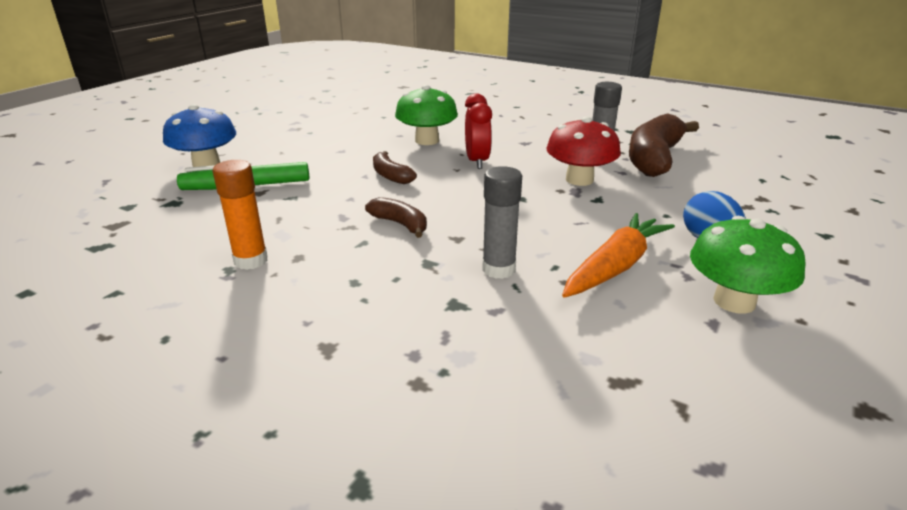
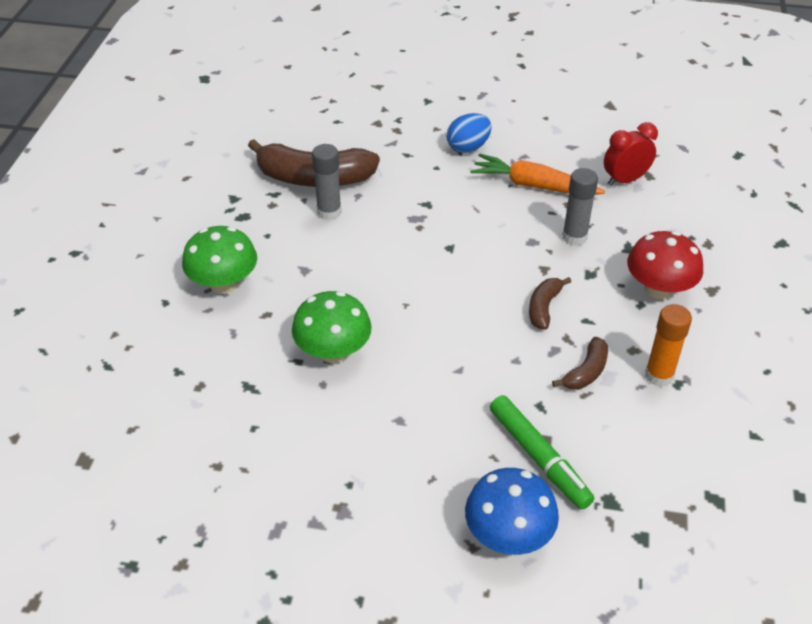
camera: 110 degrees left, 15 degrees up
brown banana [373,151,417,184] -> brown banana moved to [552,337,608,390]
red clock [465,93,492,169] -> red clock moved to [604,122,658,186]
red mushroom [546,116,621,186] -> red mushroom moved to [627,231,703,299]
green mushroom [690,216,806,314] -> green mushroom moved to [182,226,257,294]

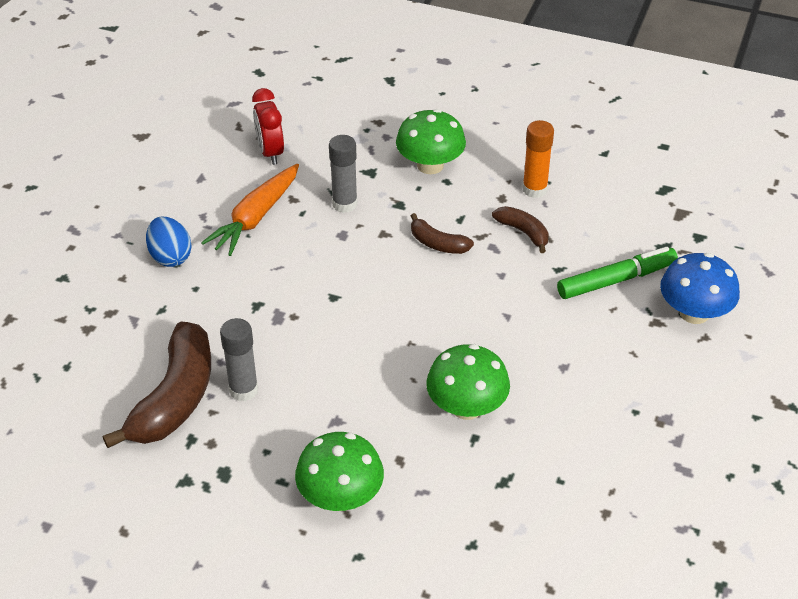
camera: 80 degrees left, 0 degrees up
red mushroom [627,231,703,299] -> green mushroom [396,109,466,174]

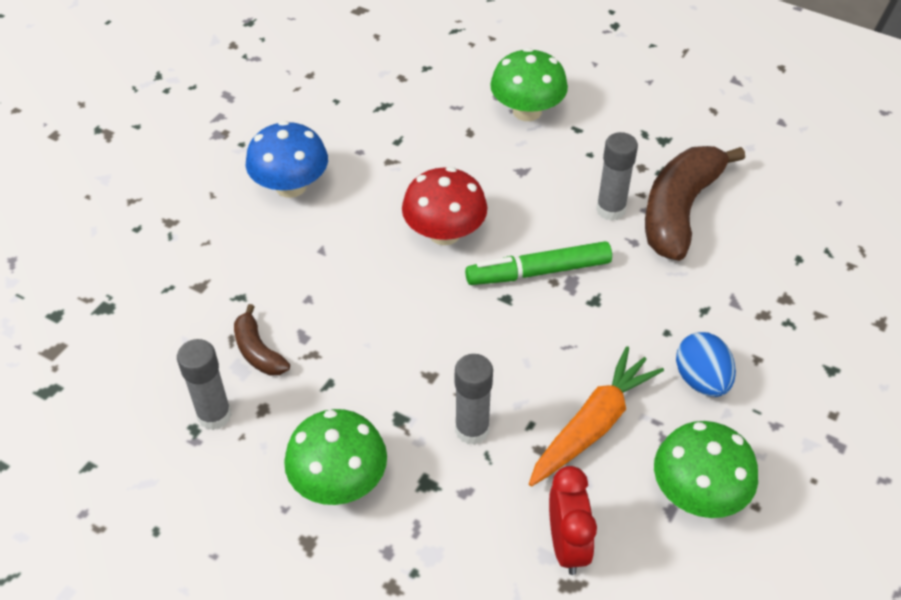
camera: 170 degrees left, 5 degrees up
brown banana [411,213,474,254] -> none
green mushroom [426,344,510,420] -> green mushroom moved to [654,421,758,518]
orange glue stick [522,120,554,198] -> grey glue stick [177,339,232,430]
green marker [557,247,678,299] -> green marker moved to [465,241,612,285]
blue mushroom [660,253,740,324] -> blue mushroom moved to [246,121,328,198]
none -> red mushroom [402,167,487,245]

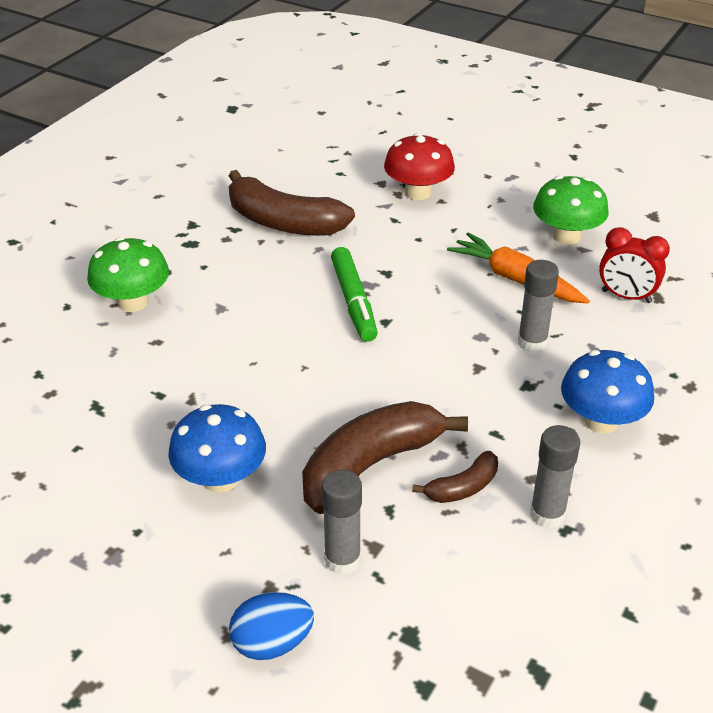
camera: 90 degrees left, 10 degrees down
green mushroom [284,409,387,505] -> blue mushroom [561,350,654,433]
red mushroom [402,167,487,245] -> red mushroom moved to [384,133,455,200]
red clock [549,466,597,575] -> red clock turned 150 degrees counterclockwise [599,227,670,303]
grey glue stick [596,132,638,221] -> grey glue stick moved to [321,469,362,575]
blue egg [676,332,736,397] -> blue egg moved to [229,592,314,660]
none -> brown banana [302,401,468,514]

